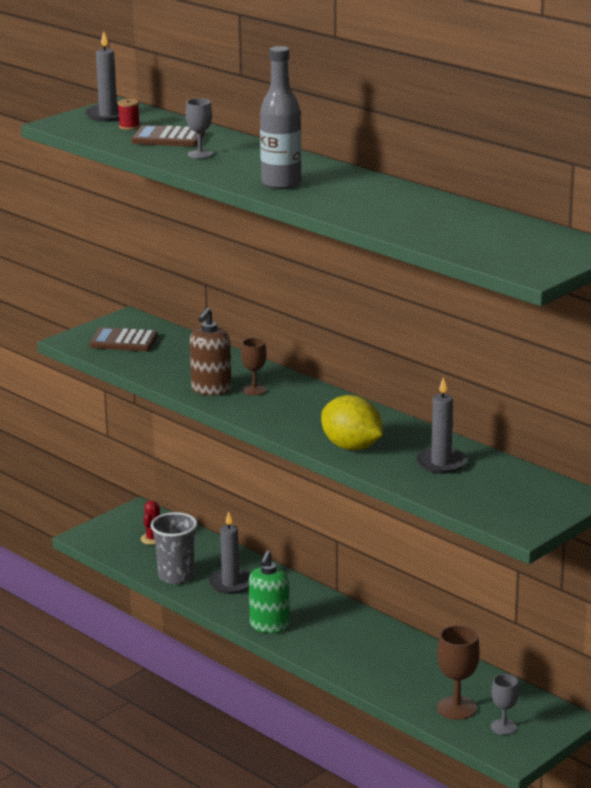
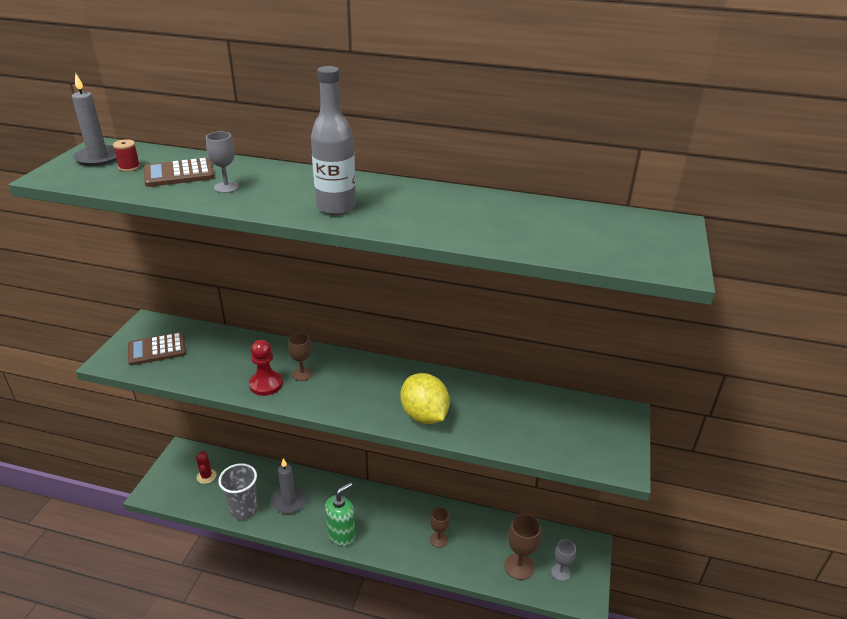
camera: 30 degrees left, 10 degrees up
brown soap dispenser [190,308,232,396] -> red pawn [249,340,283,396]
green soap dispenser [249,551,290,633] -> green soap dispenser turned 120 degrees counterclockwise [325,482,355,546]
yellow lemon [321,395,383,450] -> yellow lemon turned 45 degrees clockwise [400,373,450,424]
grey candle [416,377,467,474] -> none
none -> brown goblet [430,507,450,548]

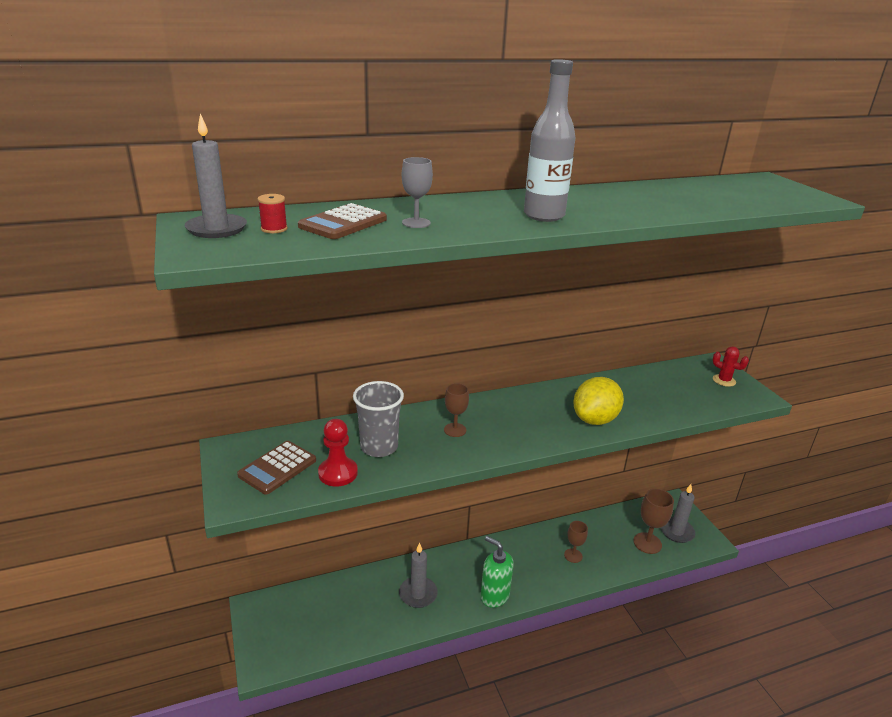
camera: 35 degrees left, 5 degrees down
red cactus [196,451,217,484] -> red cactus moved to [713,346,749,387]
grey cup [218,463,258,520] -> grey cup moved to [353,381,404,457]
red pawn [249,340,283,396] -> red pawn moved to [318,419,358,487]
green soap dispenser [325,482,355,546] -> green soap dispenser turned 60 degrees counterclockwise [481,536,514,608]
yellow lemon [400,373,450,424] -> yellow lemon turned 75 degrees counterclockwise [573,377,624,425]
grey goblet [551,539,576,581] -> grey candle [661,484,695,543]

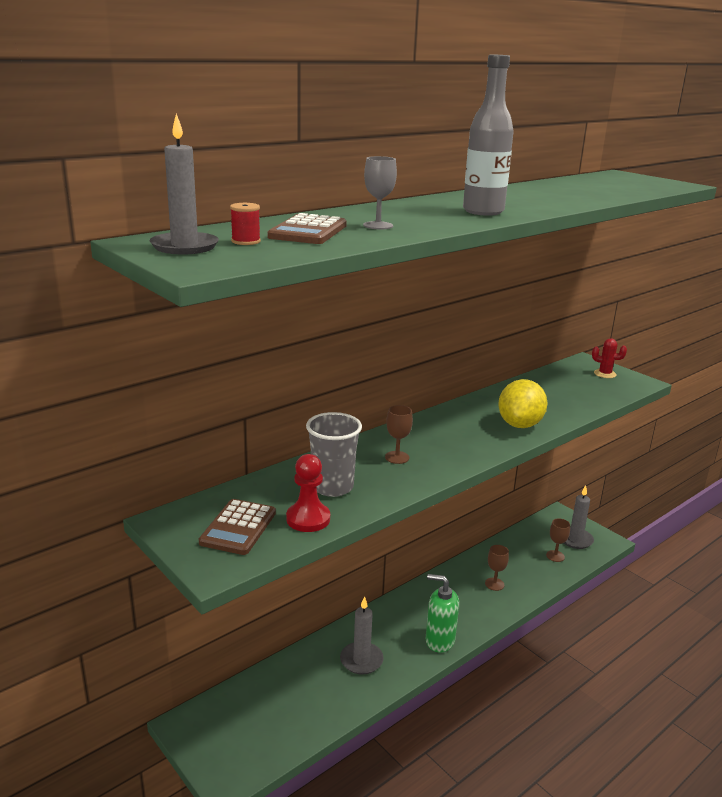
camera: 20 degrees left, 5 degrees down
brown goblet [633,489,674,554] -> brown goblet [546,518,570,562], size x0.64

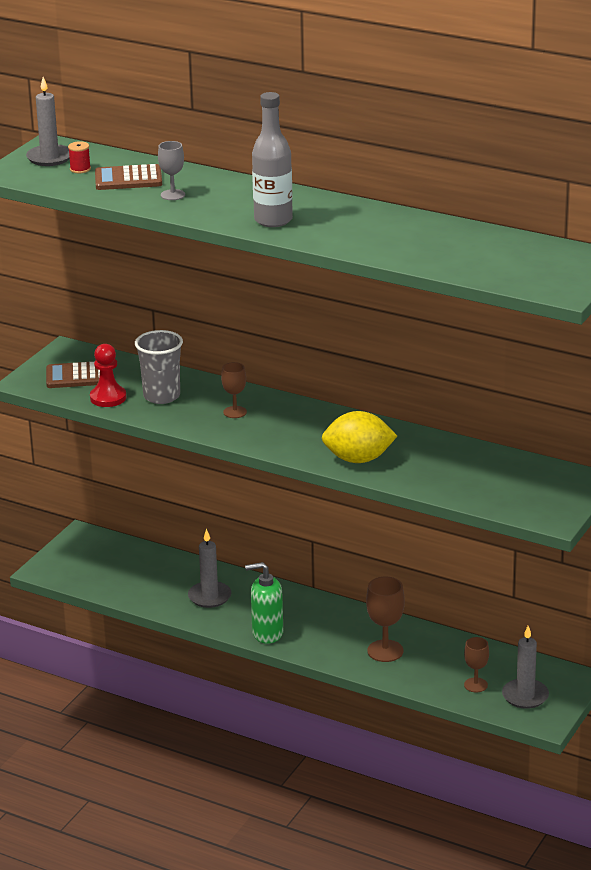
camera: 70 degrees right, 5 degrees up
green soap dispenser [426,574,459,653] -> green soap dispenser turned 90 degrees counterclockwise [245,562,283,644]
brown goblet [485,545,509,591] -> brown goblet [366,577,405,662], size x1.57
red cactus [592,338,627,378] -> none

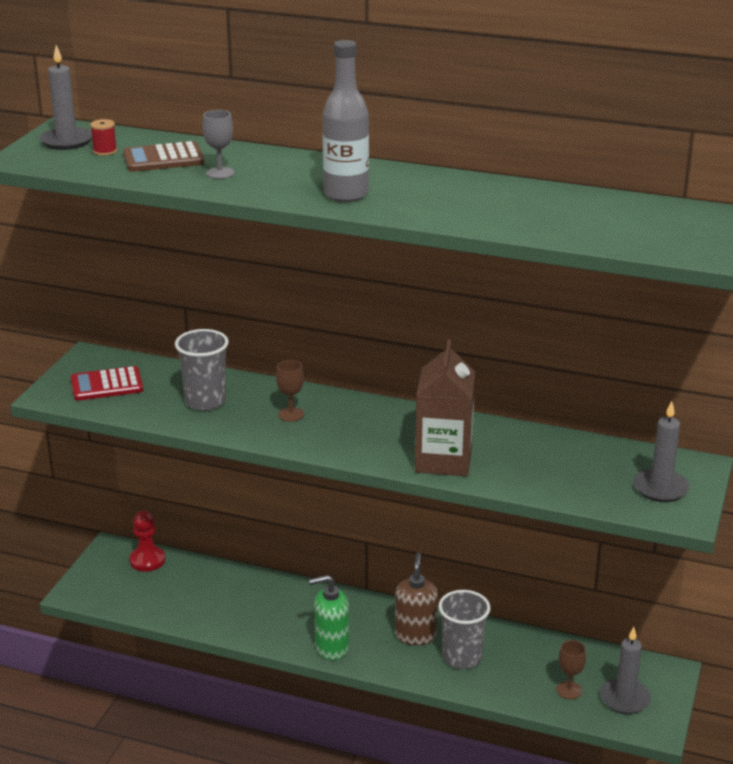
camera: 10 degrees left, 0 degrees up
brown calculator [46,361,100,388] -> red calculator [71,366,143,401]
red pawn [90,344,126,407] -> red pawn moved to [129,511,165,571]
grey candle [188,529,231,608] -> grey candle moved to [634,401,690,502]
yellow lemon [322,411,397,463] -> brown carton [415,339,475,476]
brown goblet [366,577,405,662] -> grey cup [438,590,490,669]
none -> brown soap dispenser [395,552,438,645]

